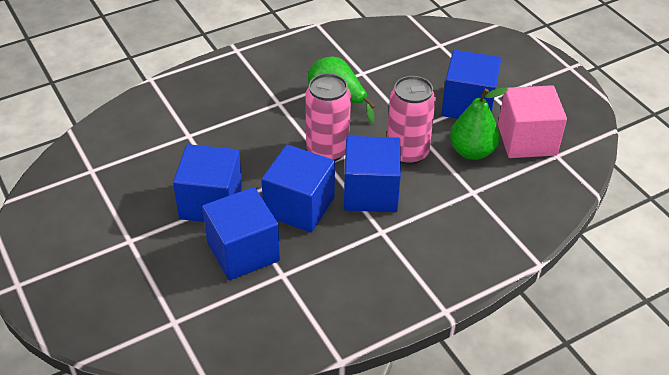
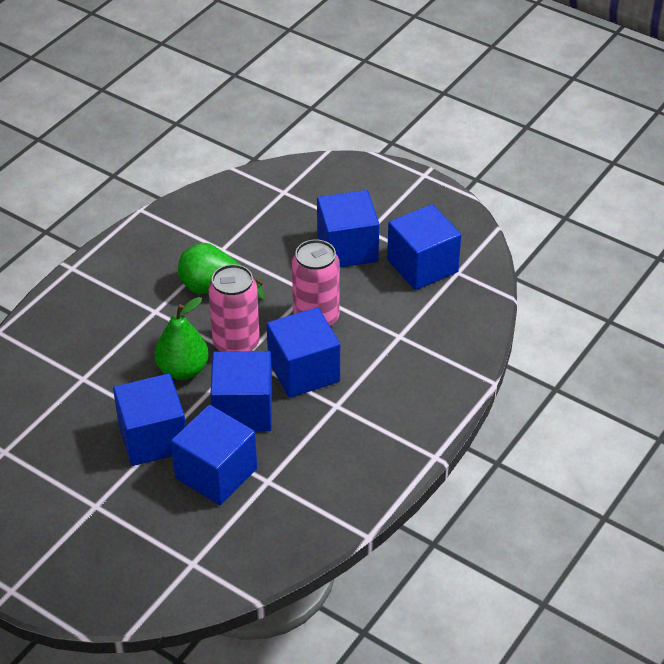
camera: 25 degrees left, 0 degrees up
green pear [450,87,508,160] -> green pear moved to [155,297,209,380]
pink cube [498,85,567,158] -> blue cube [387,204,461,290]

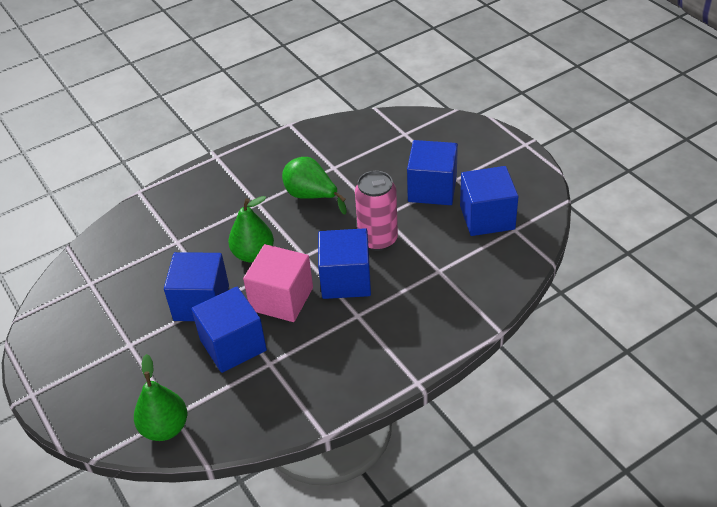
camera: 25 degrees right, 0 degrees up
pink can [209,264,260,351] -> none
blue cube [210,351,272,431] -> pink cube [243,244,313,322]
none -> green pear [134,354,187,441]

